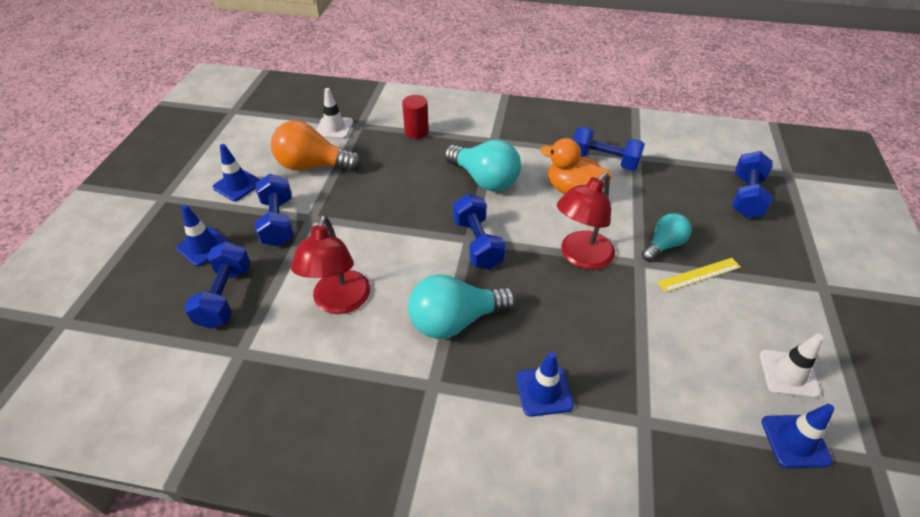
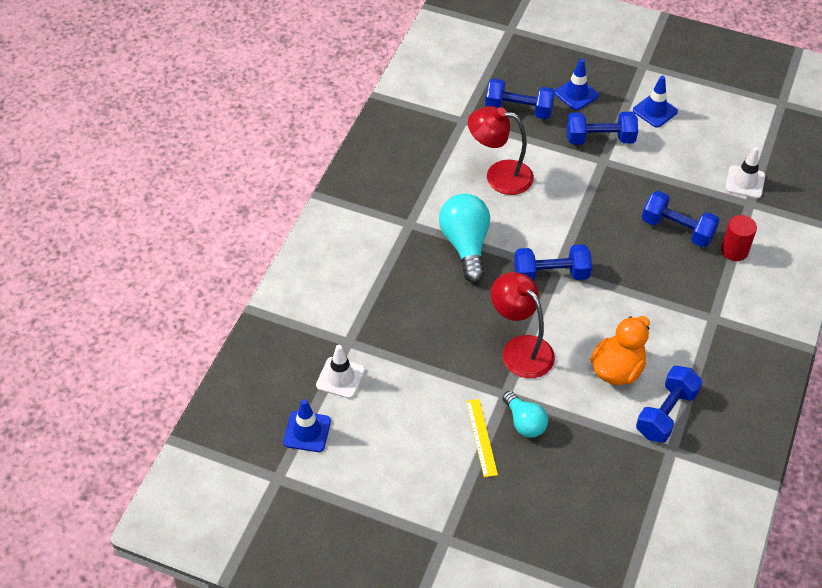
camera: 100 degrees right, 5 degrees up
orange light bulb [271,121,361,171] -> none
turquoise light bulb [444,140,521,191] -> none
blue traffic cone [516,352,574,417] -> none
blue dumbbell [732,151,773,218] -> blue dumbbell moved to [642,191,720,247]
white traffic cone [760,334,823,398] -> white traffic cone moved to [316,345,365,399]

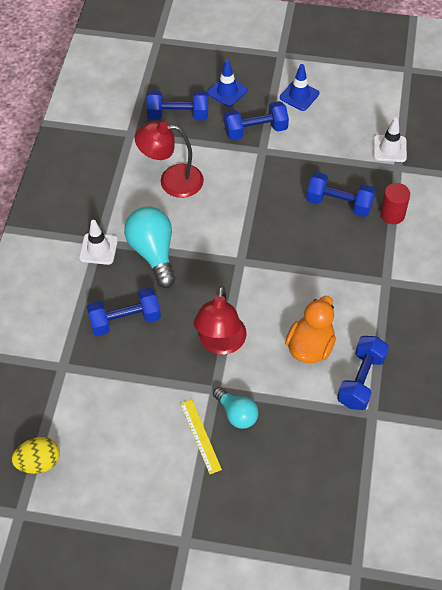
camera: 10 degrees left, 5 degrees up
blue traffic cone [283,399,331,452] -> yellow egg [12,437,60,474]
white traffic cone [316,345,365,399] -> white traffic cone moved to [79,220,118,265]
red lamp [491,272,555,378] -> red lamp turned 120 degrees counterclockwise [194,286,246,355]
blue dumbbell [514,244,592,281] -> blue dumbbell moved to [87,288,161,336]

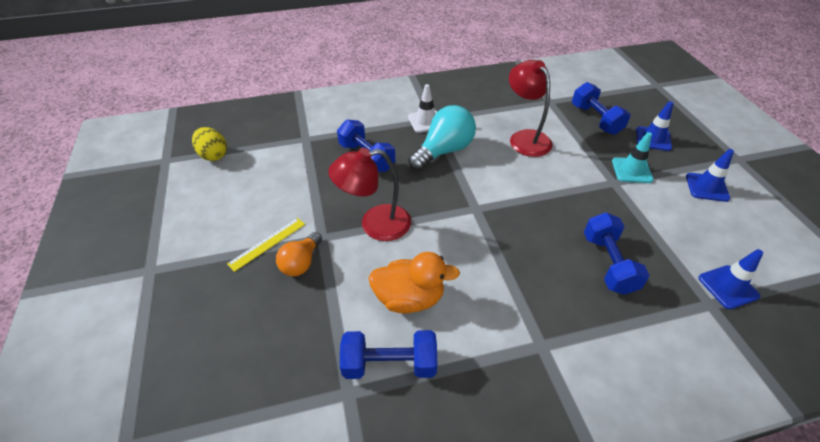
camera: 65 degrees right, 10 degrees down
turquoise light bulb [213,387,259,429] -> orange light bulb [276,232,322,276]
blue dumbbell [224,101,289,140] -> turquoise traffic cone [612,132,653,183]
white traffic cone [374,118,407,162] -> blue traffic cone [698,249,763,309]
red cylinder [380,183,410,224] -> none

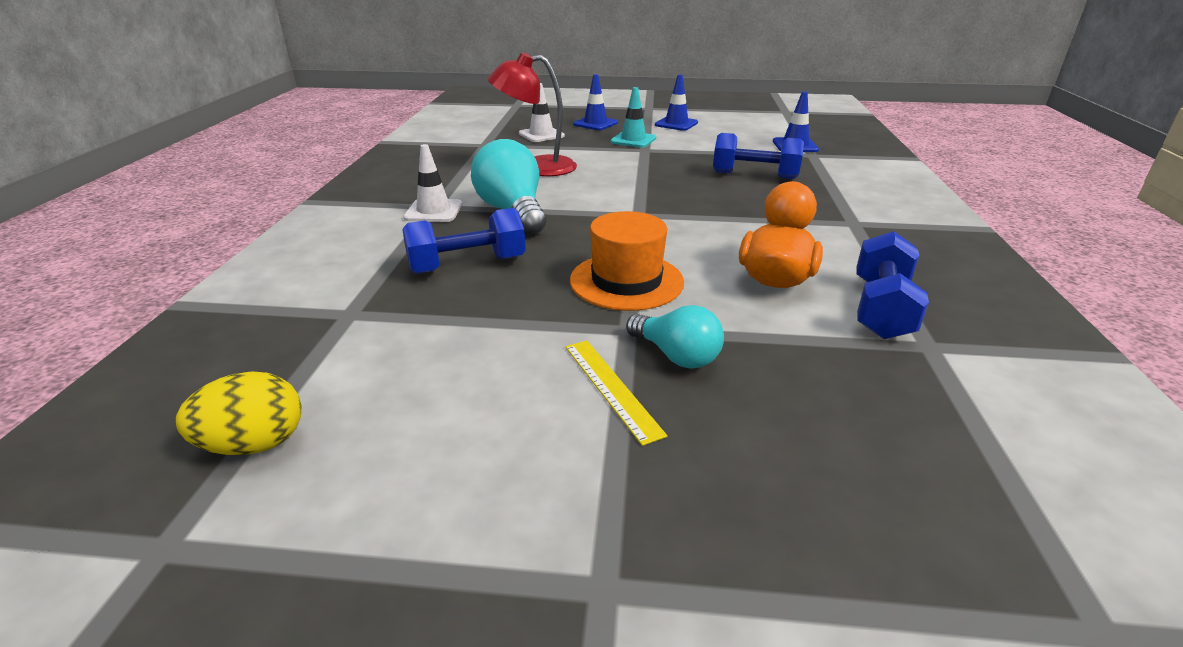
camera: 70 degrees left, 15 degrees down
orange light bulb [276,232,322,276] -> turquoise light bulb [626,305,724,369]
red lamp [328,148,411,241] -> orange hat [570,211,684,311]
blue dumbbell [572,82,630,135] -> white traffic cone [519,83,565,142]

